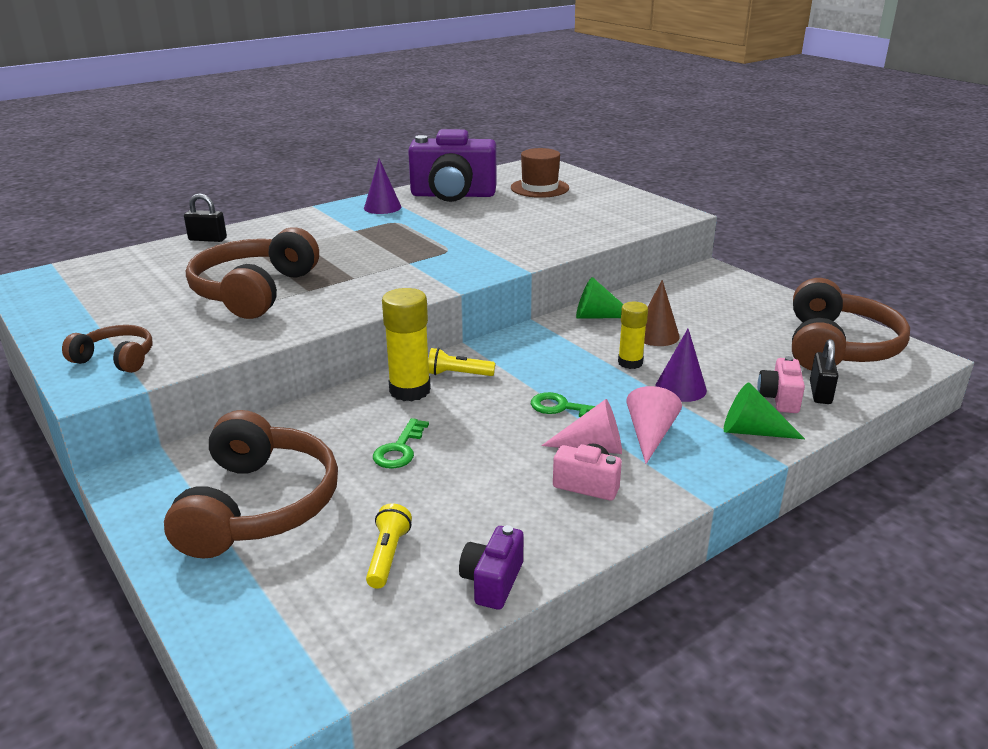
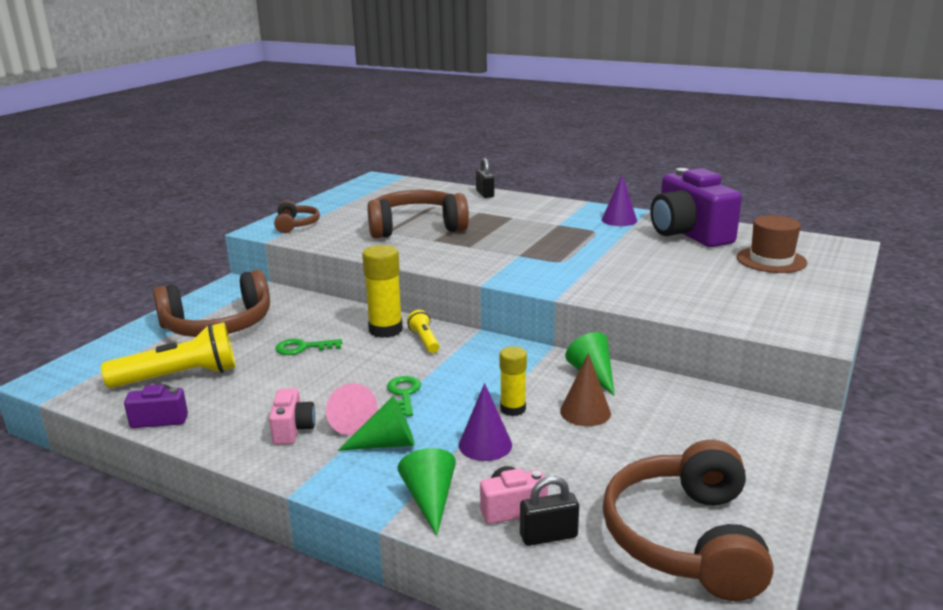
camera: 65 degrees right, 5 degrees down
yellow flashlight [366,503,412,588] -> yellow flashlight [101,322,236,388], size x1.97
pink cone [626,386,682,464] -> green cone [338,396,415,451]
brown headphones [792,278,910,370] -> brown headphones turned 105 degrees clockwise [603,440,773,601]

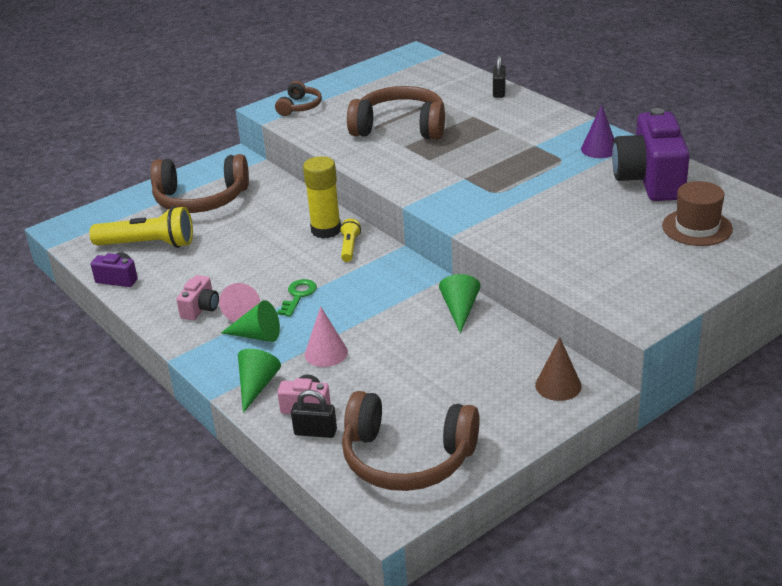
camera: 25 degrees right, 10 degrees up
green key [275,339,342,355] -> none
purple cone [459,383,512,461] -> pink cone [305,306,348,367]
yellow glue stick [500,346,527,416] -> none
brown cone [560,353,611,426] -> brown cone moved to [535,337,582,401]
brown headphones [603,440,773,601] -> brown headphones turned 105 degrees counterclockwise [342,391,480,491]

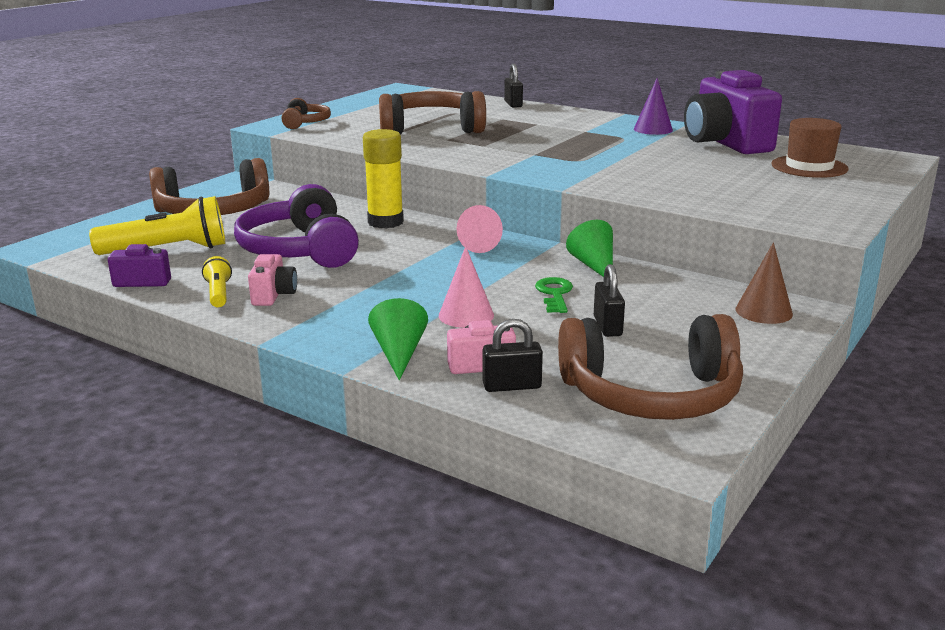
camera: 20 degrees left, 10 degrees down
pink cone [219,283,260,322] -> pink cone moved to [457,205,503,253]
green cone [221,300,280,342] -> none
green key [277,279,317,317] -> green key moved to [535,277,573,313]
yellow flashlight [340,219,361,262] -> yellow flashlight moved to [202,256,232,307]
none -> purple headphones [234,184,359,268]
none -> black padlock [594,264,625,337]

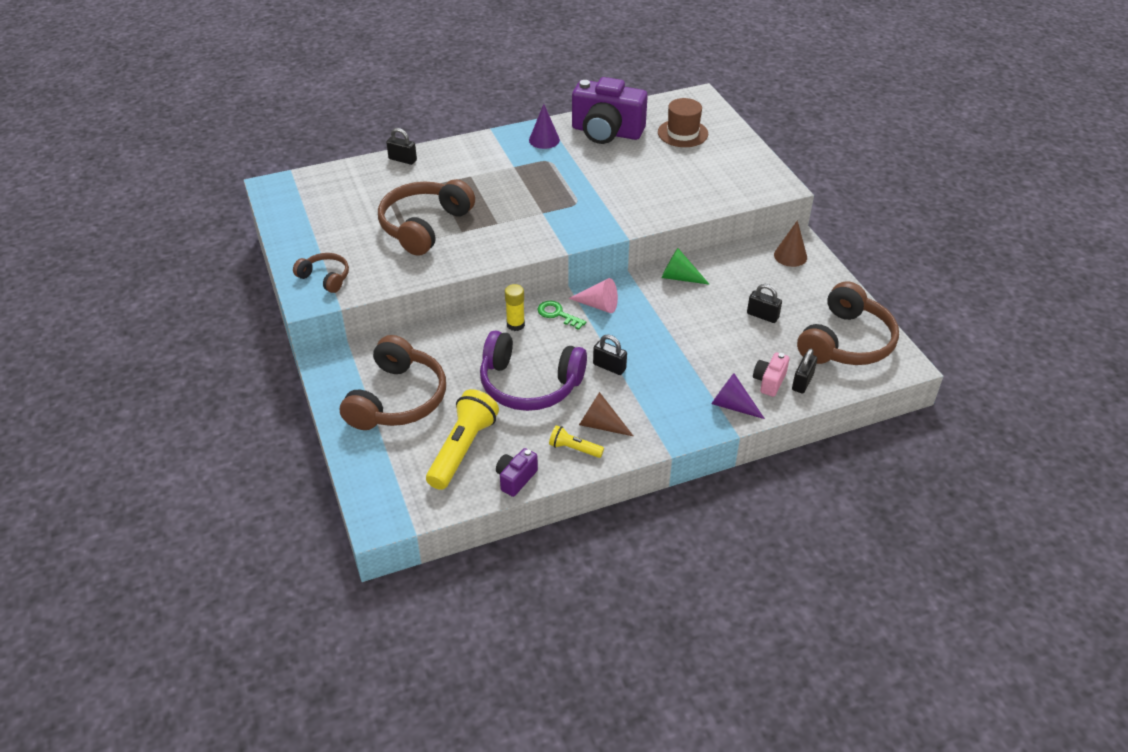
camera: 55 degrees left, 20 degrees up
pink camera [248,254,297,306] -> brown cone [579,392,633,436]
yellow glue stick [363,129,404,229] -> yellow glue stick [505,284,525,331], size x0.63
green cone [368,298,428,381] -> purple cone [711,373,765,419]
pink cone [439,246,494,328] -> none
green key [535,277,573,313] -> green key moved to [538,301,586,330]
none -> black padlock [593,334,627,375]

